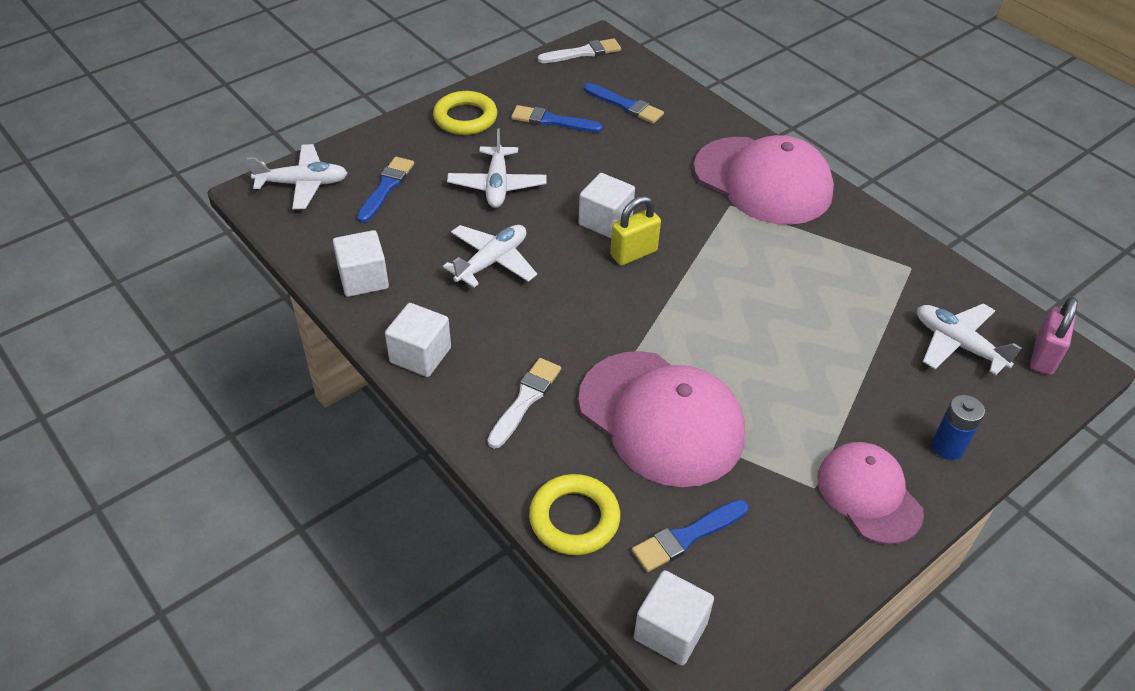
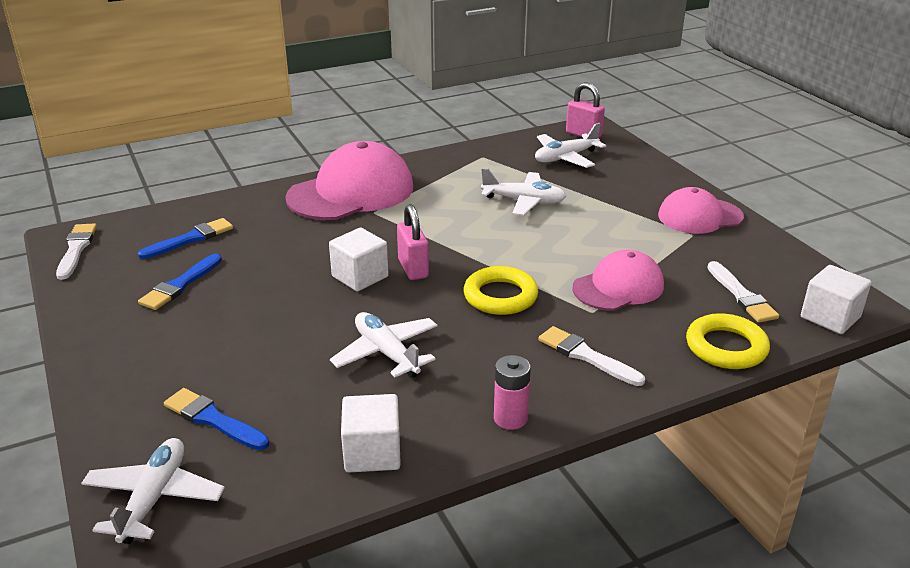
camera: 75 degrees left, 15 degrees down
white cube [385,303,451,377] -> pink battery [494,355,531,430]
yellow ring [433,91,497,135] -> yellow ring moved to [464,266,538,315]
white plane [447,128,547,208] -> white plane moved to [481,168,566,216]
pink cap [578,351,745,487] -> pink cap [572,250,664,311], size x0.62
yellow padlock [610,196,661,265] -> pink padlock [397,204,429,280]
blue brush [632,500,748,572] -> white brush [707,261,779,323]
blue battery [932,395,985,460] -> none

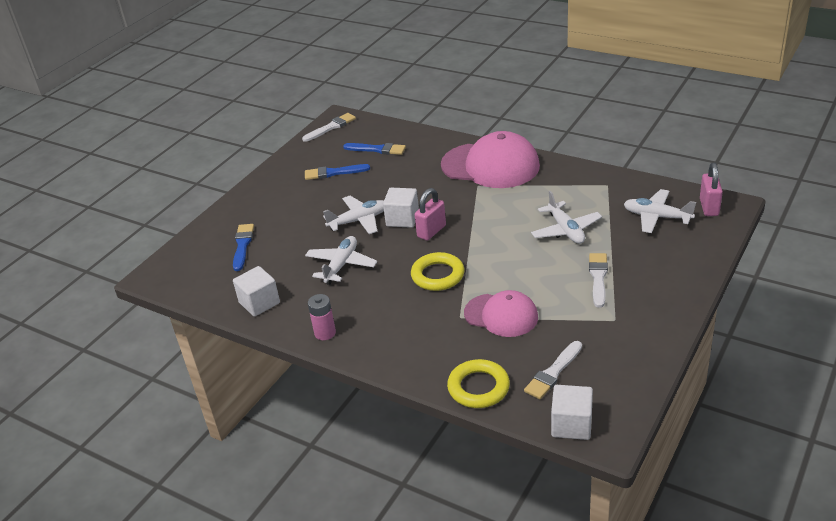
camera: 60 degrees right, 5 degrees up
white plane [81,438,225,544] -> white plane moved to [323,196,384,234]
white brush [539,326,645,386] -> white brush moved to [589,253,608,308]
pink cap [658,187,744,234] -> none

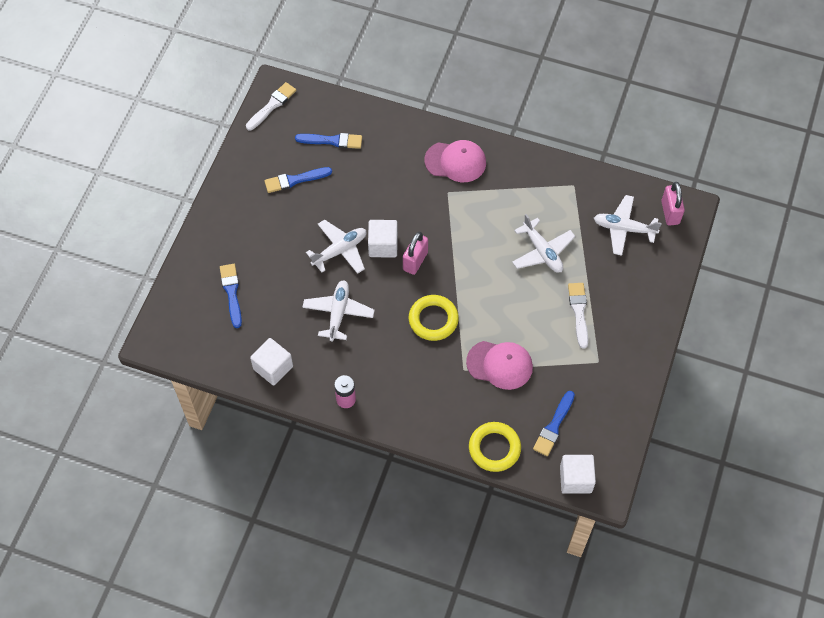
camera: 15 degrees left, 25 degrees up
pink cap [441,131,540,188] -> pink cap [424,140,486,182], size x0.62
white brush [524,341,582,399] -> blue brush [533,391,575,456]

